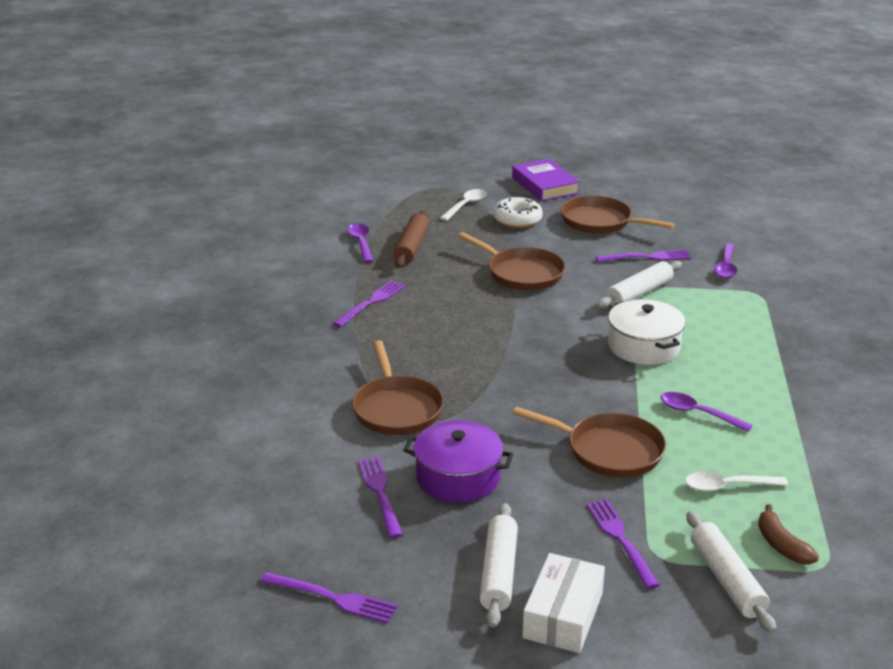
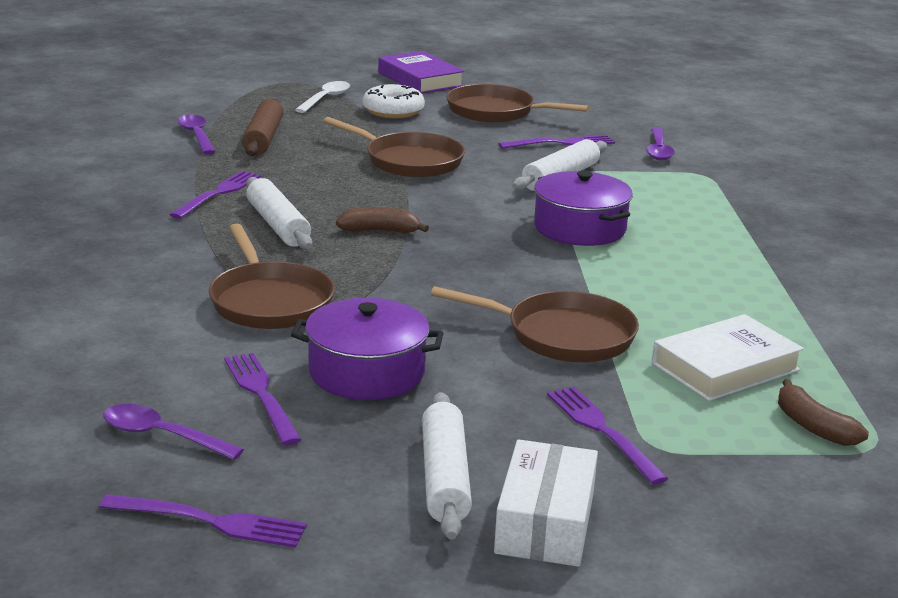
camera: 10 degrees left, 5 degrees down
white pot [608,299,685,365] -> purple pot [534,171,633,246]
purple spoon [660,392,753,432] -> purple spoon moved to [103,404,244,460]
white spoon [685,471,788,492] -> white book [652,314,804,401]
white rolling pin [687,511,776,633] -> white rolling pin moved to [246,177,312,249]
none -> brown banana [336,207,429,233]

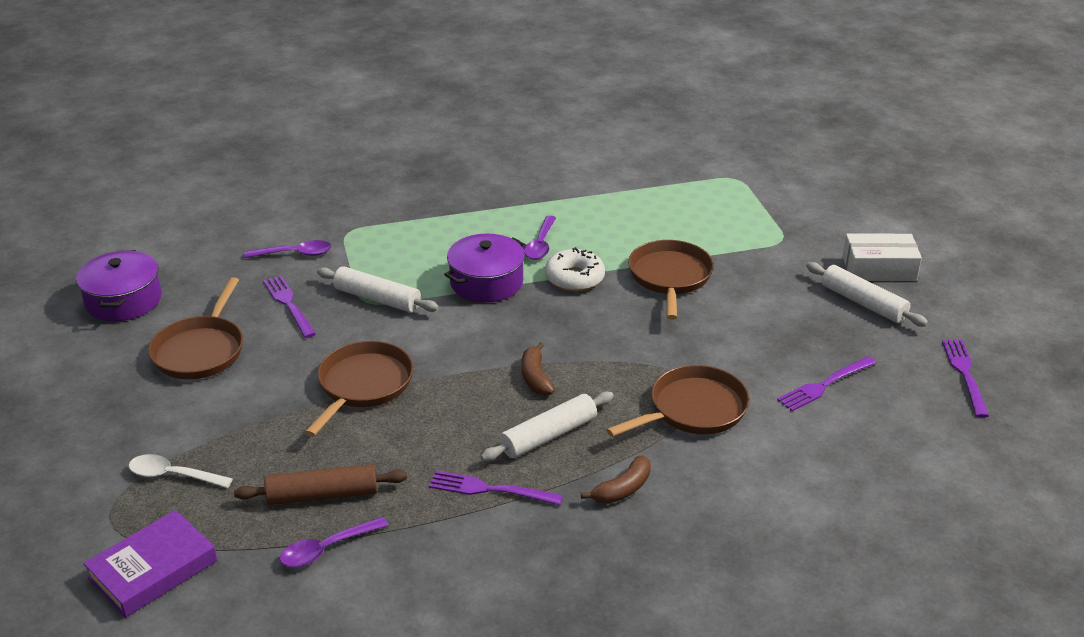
camera: 100 degrees left, 10 degrees up
purple spoon [103,404,244,460] -> purple spoon moved to [524,216,556,260]
purple pot [291,298,443,400] -> purple pot moved to [76,250,162,321]
white donut [363,84,425,118] -> white donut moved to [545,247,605,292]
purple book [378,51,464,94] -> purple book moved to [83,510,217,618]
white rolling pin [422,392,472,540] -> white rolling pin turned 60 degrees clockwise [806,262,928,327]
purple fork [547,386,669,485] -> none
white book [652,314,804,401] -> none
brown banana [778,379,869,446] -> brown banana moved to [581,455,651,504]

